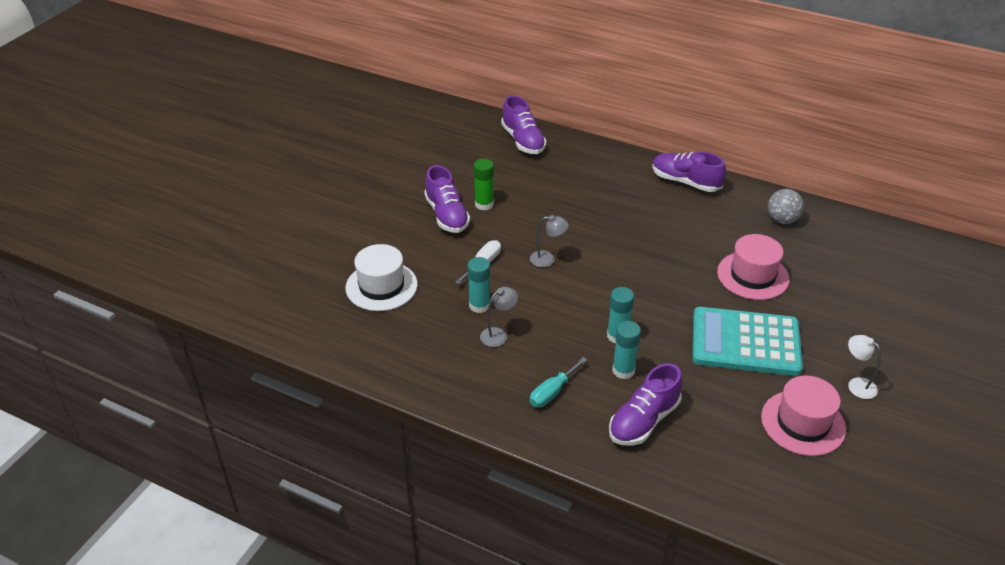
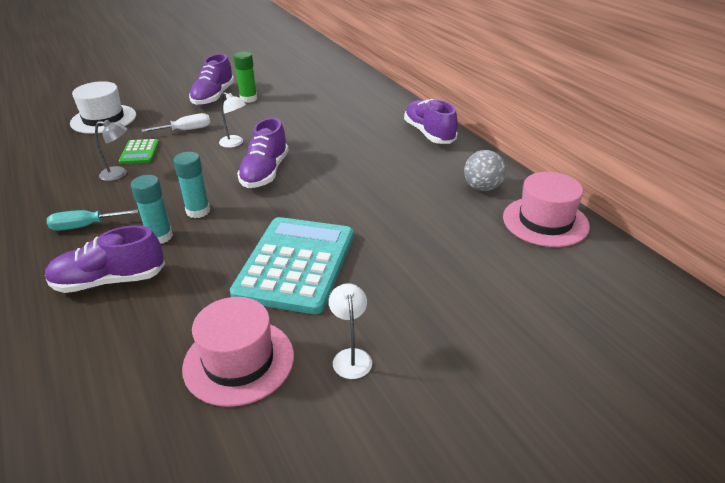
camera: 35 degrees right, 5 degrees down
turquoise glue stick [467,257,490,313] -> green calculator [119,139,159,164]
purple shoe [501,96,546,154] -> purple shoe moved to [237,118,288,188]
grey lamp [530,215,569,267] -> white lamp [219,92,246,148]
turquoise calculator [692,307,803,376] -> turquoise calculator turned 60 degrees clockwise [230,217,354,314]
pink hat [717,234,790,300] -> pink hat moved to [503,172,590,247]

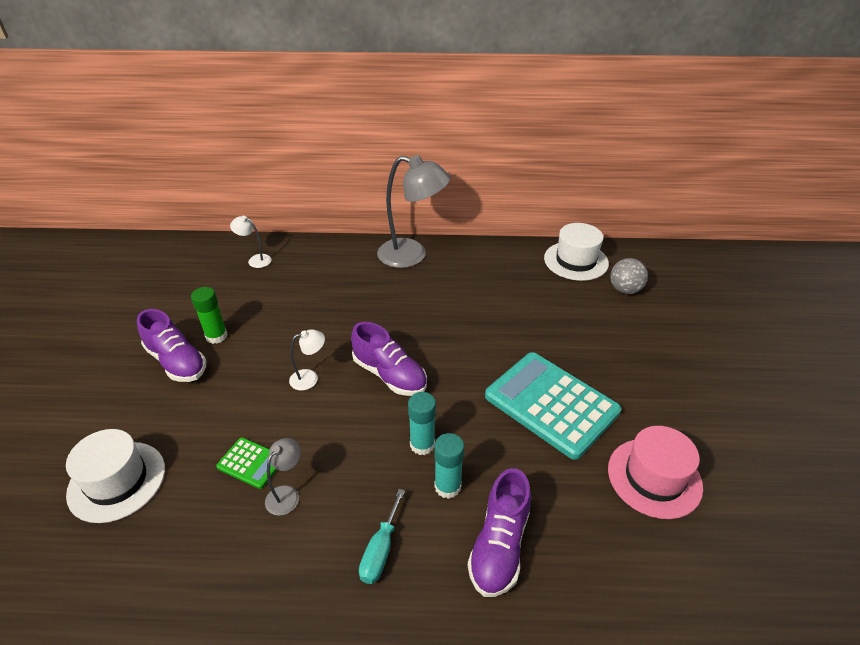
camera: 60 degrees left, 5 degrees up
white screwdriver [142,113,210,132] -> none
white lamp [329,283,372,379] -> white lamp moved to [230,216,272,268]
purple shoe [404,99,457,144] -> grey lamp [377,155,451,268]
grey ball [464,150,506,191] -> grey ball moved to [610,258,648,294]
pink hat [503,172,590,247] -> white hat [544,223,609,281]

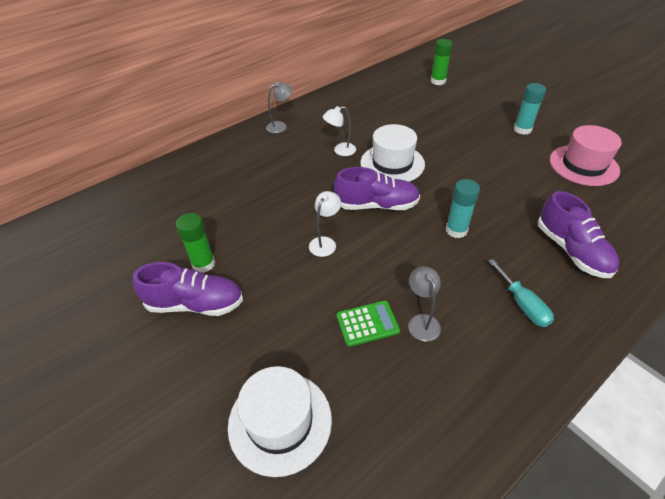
camera: 40 degrees left, 5 degrees up
white lamp [230,216,272,268] -> white lamp moved to [323,106,356,156]
grey lamp [377,155,451,268] -> grey lamp [266,82,293,133], size x0.46
turquoise glue stick [434,433,464,499] -> turquoise glue stick moved to [514,83,546,135]
turquoise calculator [485,352,621,460] -> none
white hat [544,223,609,281] -> white hat moved to [361,124,425,182]
grey ball [610,258,648,294] -> green glue stick [431,39,453,85]

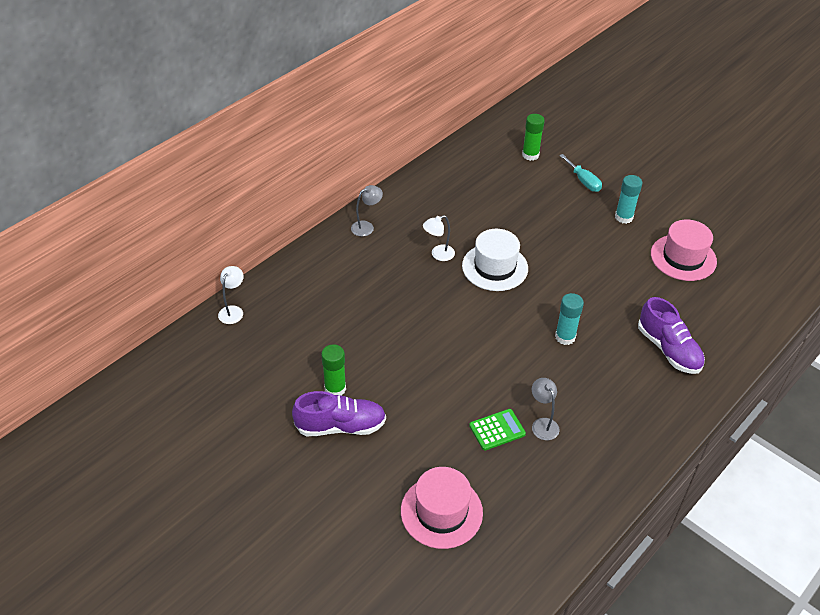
camera: 10 degrees left, 0 degrees up
white hat [228,366,332,477] -> pink hat [401,467,483,549]
white lamp [309,191,341,257] -> white lamp moved to [218,266,244,324]
purple shoe [334,167,420,210] -> none
turquoise screwdriver [489,259,554,327] -> turquoise screwdriver moved to [559,154,602,192]

